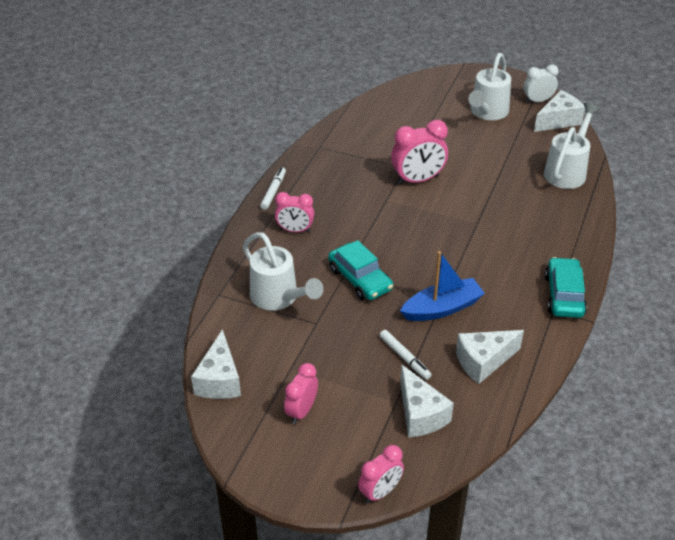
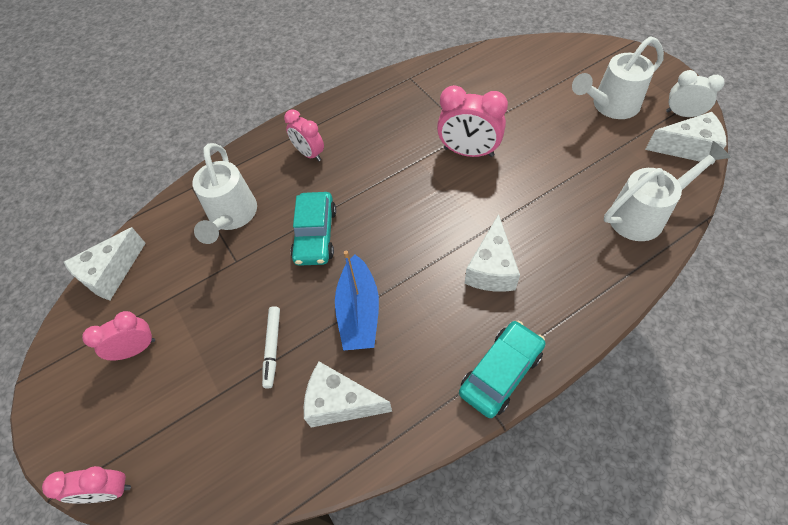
camera: 40 degrees right, 15 degrees up
white marker [260,167,286,210] -> none
blue boat [400,251,485,321] -> blue boat turned 75 degrees clockwise [335,250,379,351]
white cheese [400,364,454,438] -> white cheese moved to [465,214,520,292]

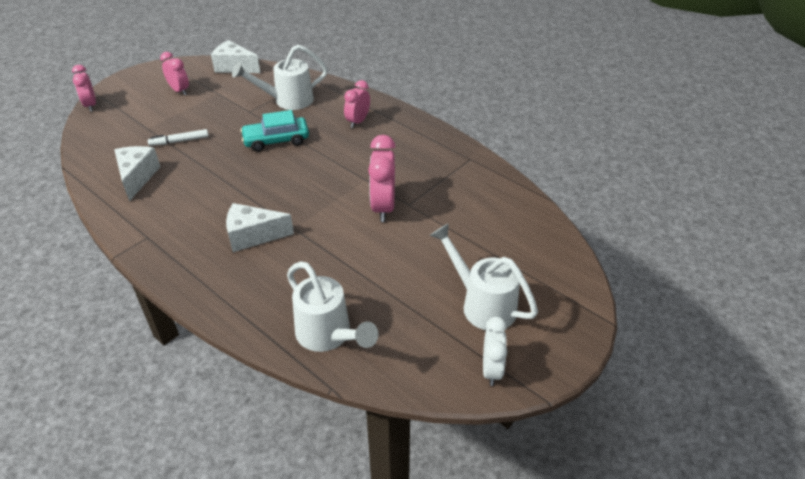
camera: 70 degrees right, 15 degrees down
blue boat [335,250,379,351] -> none
turquoise car [459,321,545,418] -> none
white cheese [645,112,726,164] -> none

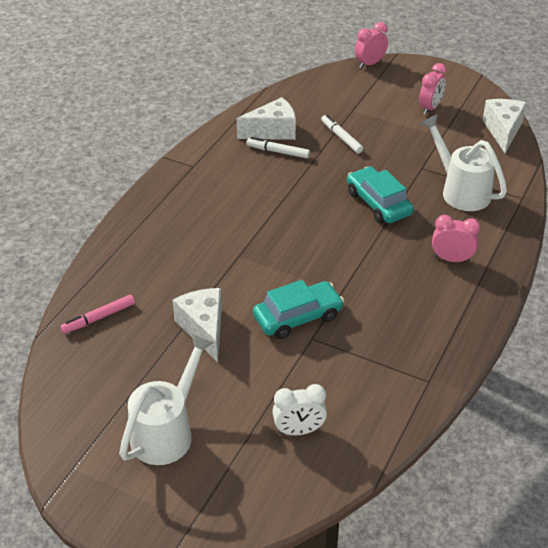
camera: 75 degrees right, 0 degrees up
white cheese [226,203,294,252] -> white cheese moved to [172,288,222,362]
white watering can [287,261,379,352] -> pink marker [60,295,135,334]
pink clock [368,135,396,222] -> turquoise car [253,280,344,339]
white clock [483,317,508,386] -> white clock moved to [272,384,327,435]
none -> white marker [246,137,310,158]

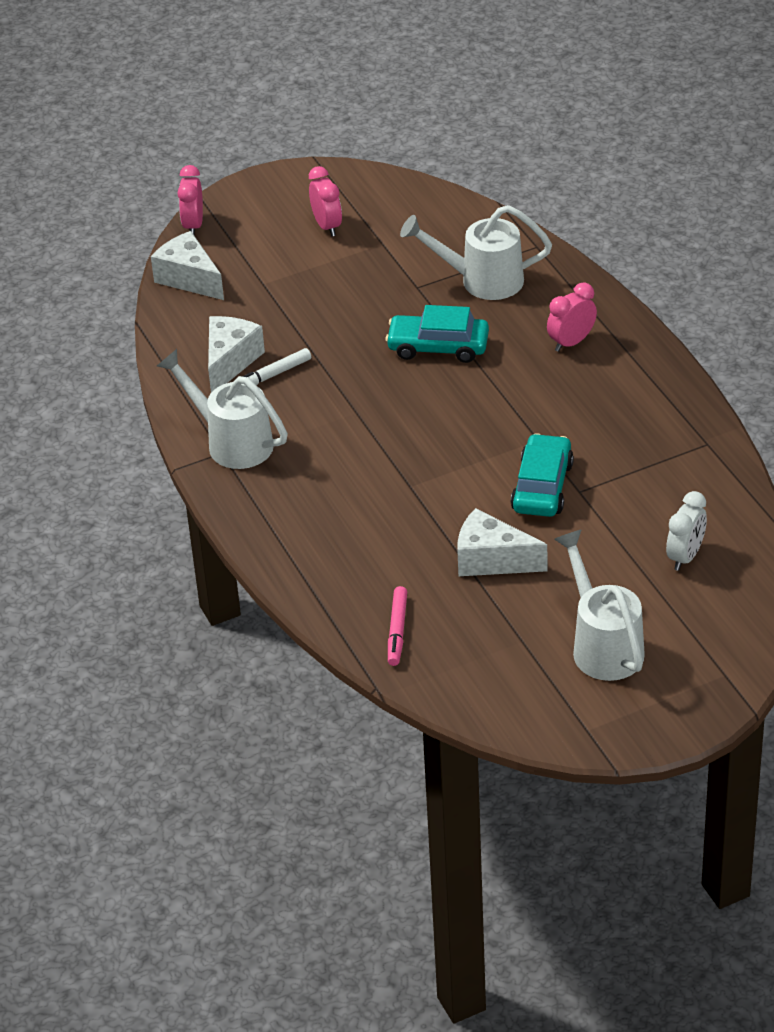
camera: 50 degrees left, 0 degrees up
white marker [321,115,363,154] -> none
white cheese [482,99,527,153] -> white cheese moved to [151,231,224,300]
none -> white watering can [157,349,288,469]

